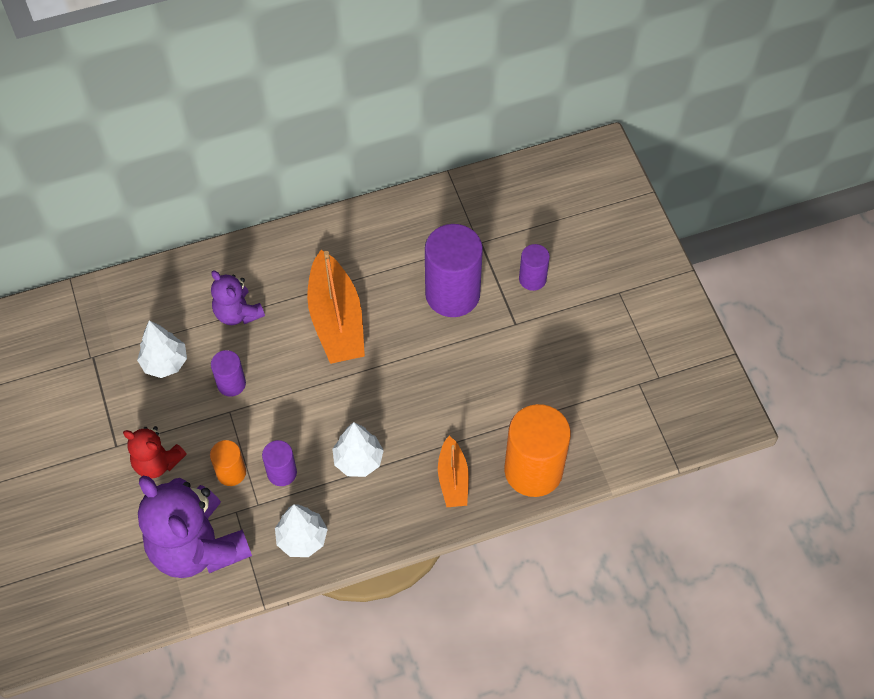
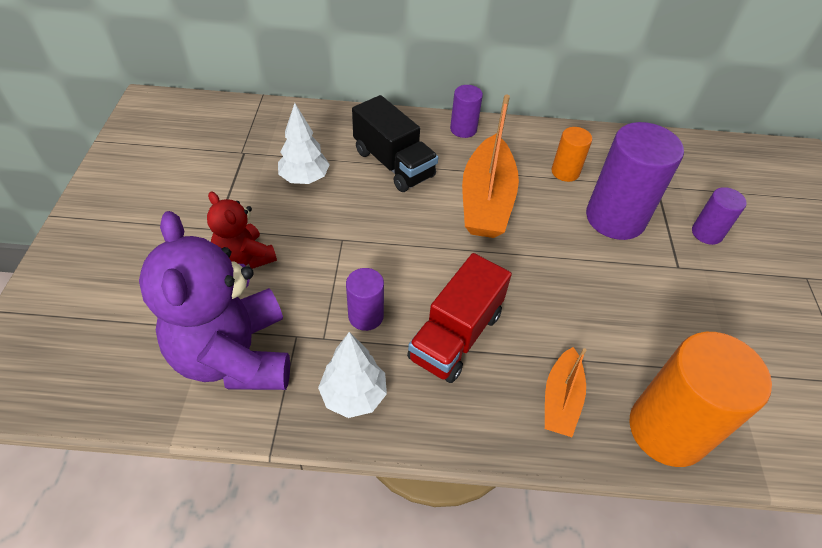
camera: 20 degrees right, 10 degrees down
orange cylinder [210,440,246,486] -> orange cylinder moved to [552,127,592,182]
purple teddy bear [211,270,265,325] -> black truck [352,95,438,192]
purple cylinder [211,350,246,397] -> purple cylinder moved to [450,85,483,138]
white tree [332,422,384,477] -> red truck [407,253,512,383]

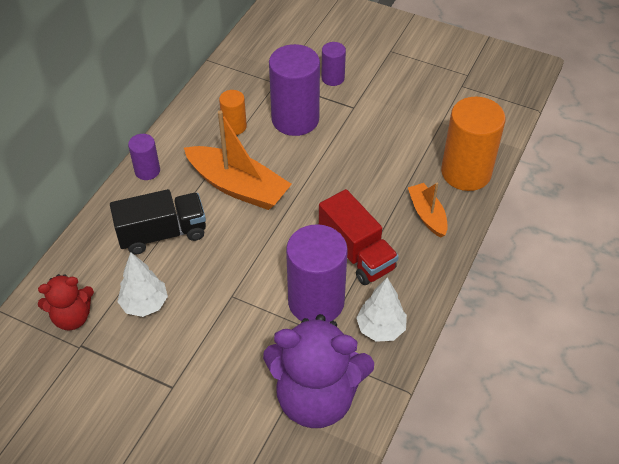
camera: 65 degrees left, 0 degrees up
red teddy bear [207,191,277,269] -> red teddy bear moved to [38,274,94,331]
purple cylinder [346,268,384,331] -> purple cylinder [286,224,348,322], size x1.97
orange boat [545,347,587,437] -> orange boat turned 150 degrees counterclockwise [408,183,448,238]

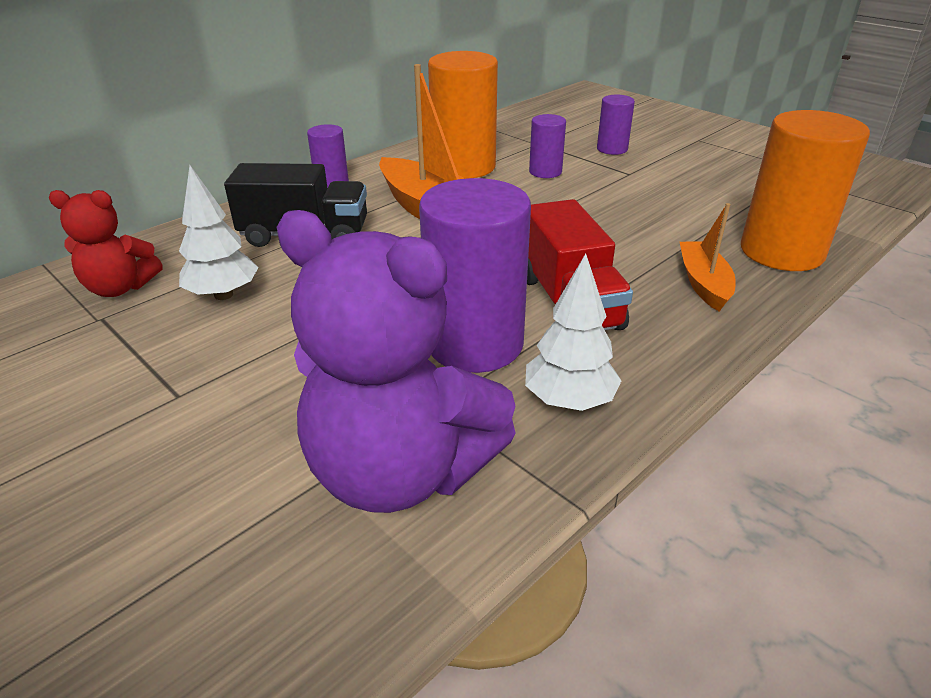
camera: 20 degrees right, 15 degrees down
orange cylinder [219,90,247,135] -> orange cylinder [428,51,498,179], size x1.97
purple cylinder [269,44,320,136] -> purple cylinder [529,114,566,178], size x0.51

